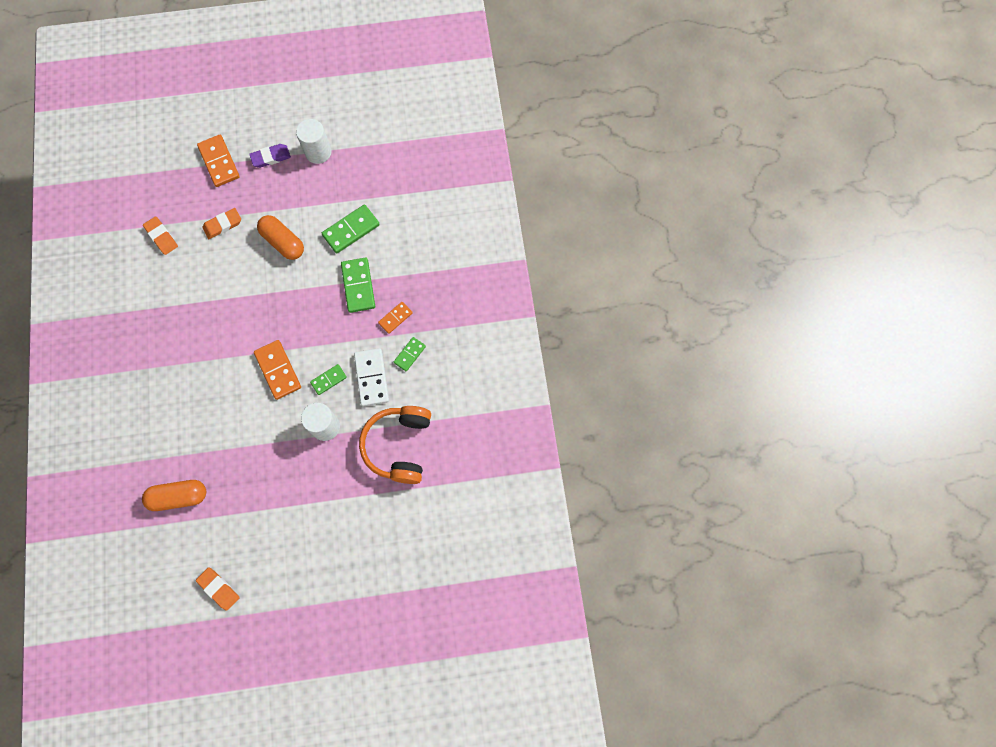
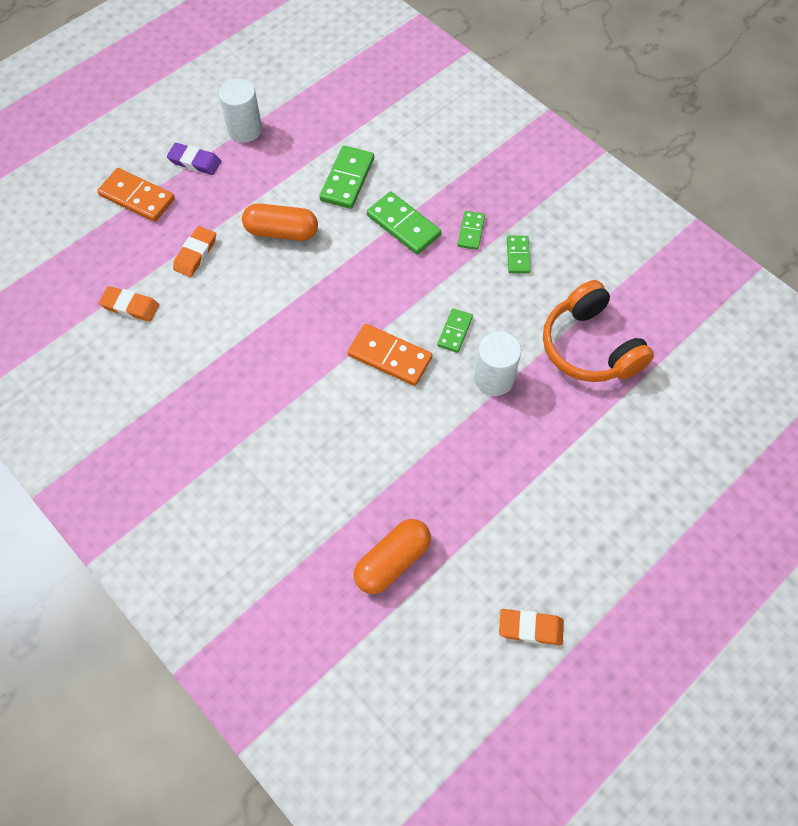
camera: 35 degrees left, 10 degrees down
purple eraser [249,144,291,168] -> purple eraser turned 75 degrees clockwise [167,143,221,175]
white domino [354,348,389,407] -> none
orange domino [378,302,413,334] -> green domino [458,211,485,250]

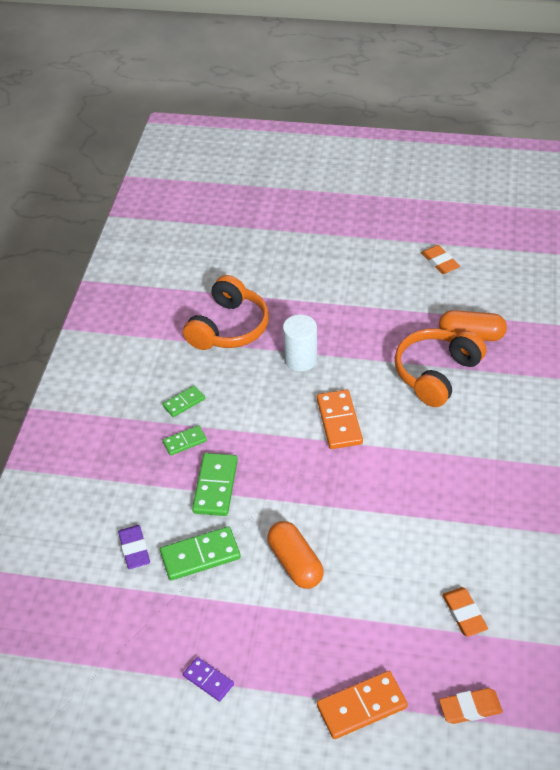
camera: 125 degrees left, 15 degrees down
orange domino [97,168,175,222] -> orange domino turned 75 degrees clockwise [317,671,408,739]
purple eraser [167,143,221,175] -> purple eraser moved to [118,525,150,569]
orange eraser [173,226,216,277] -> orange eraser moved to [439,688,503,724]
white cylinder [219,79,262,143] -> purple domino [183,657,234,702]
green domino [437,308,473,353] -> none
none -> orange headphones [394,328,486,407]

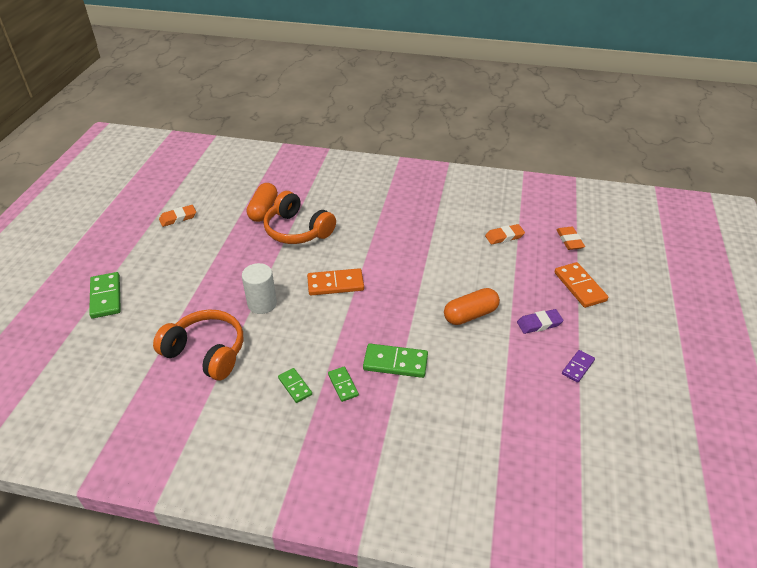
camera: 90 degrees left, 5 degrees down
purple eraser [118,525,150,569] -> purple eraser moved to [517,309,564,334]
green domino [160,526,241,580] -> green domino moved to [89,272,121,319]

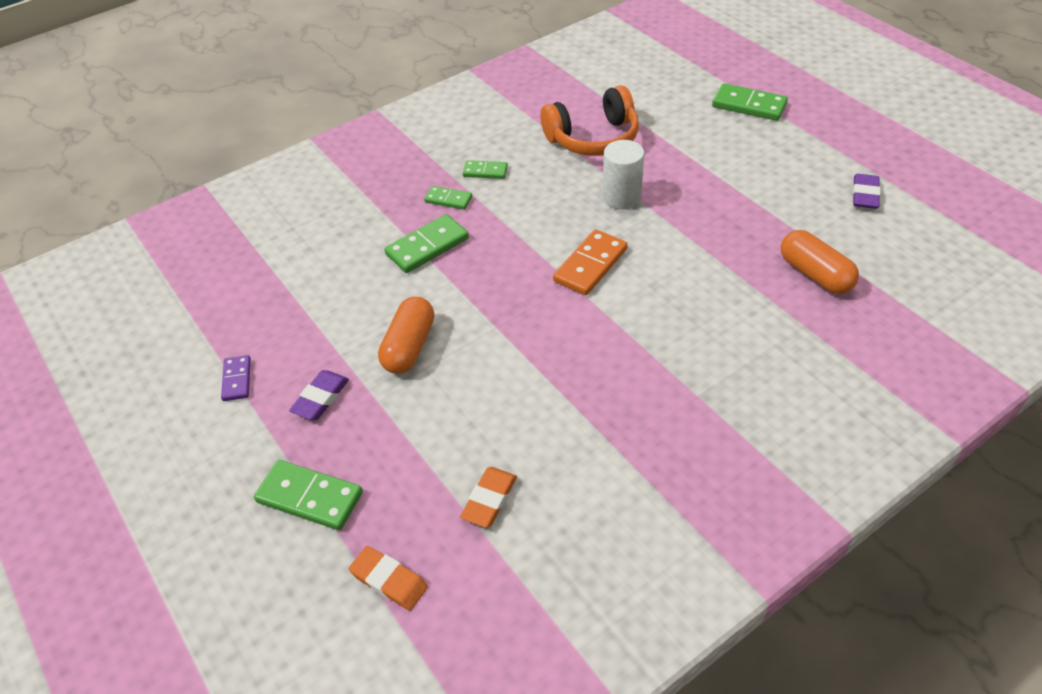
camera: 135 degrees right, 5 degrees up
orange eraser [159,205,196,227] -> purple eraser [853,174,881,209]
orange headphones [263,191,336,244] -> none
orange domino [555,262,608,308] -> green domino [254,460,363,530]

